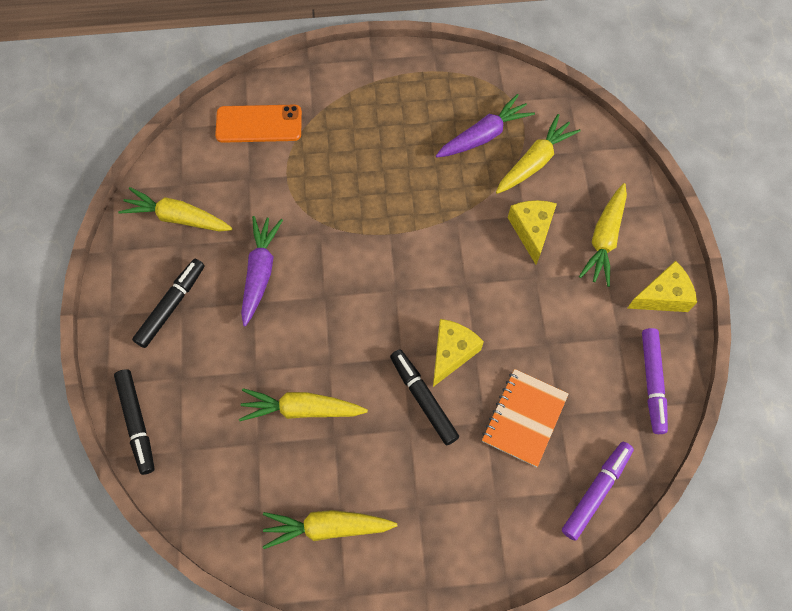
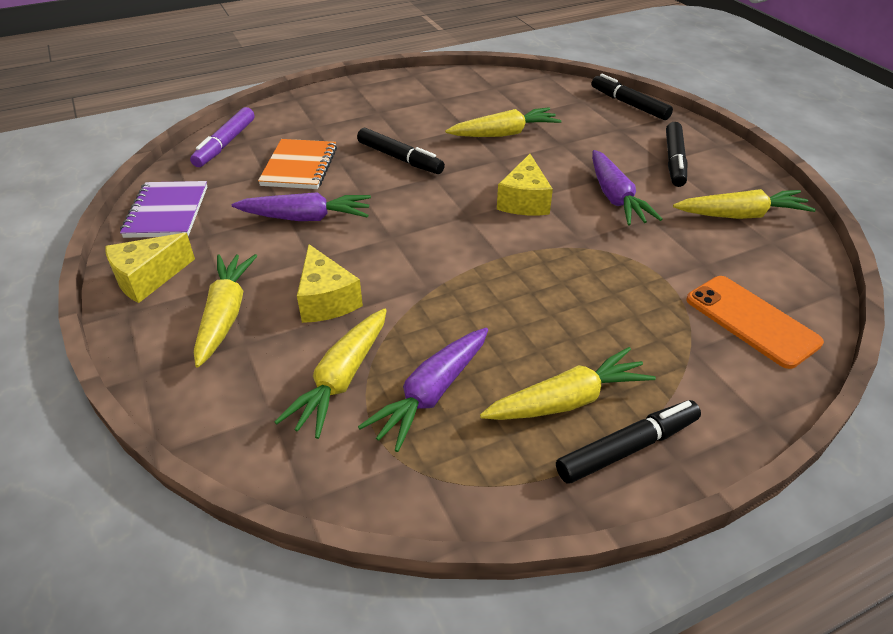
camera: 160 degrees right, 25 degrees down
orange phone [215,105,302,143] -> orange phone turned 75 degrees clockwise [686,276,824,369]
yellow carrot [263,510,397,549] -> yellow carrot moved to [480,347,656,420]
yellow cheese [433,319,484,387] -> yellow cheese moved to [497,154,553,215]
purple marker [642,328,668,434] -> purple notebook [120,181,207,238]
none -> purple carrot [232,192,371,221]
none -> black marker [556,400,701,484]

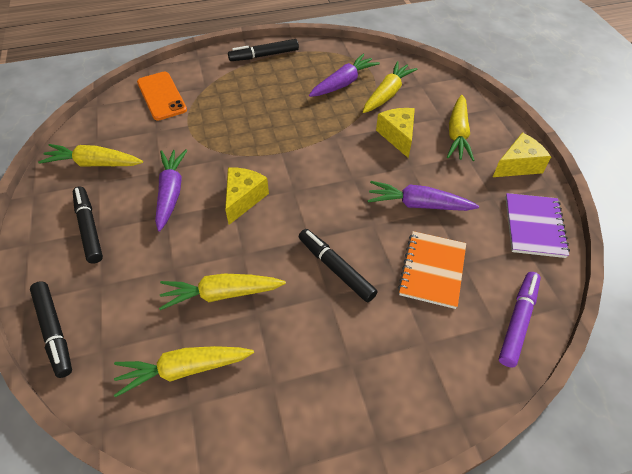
camera: 170 degrees left, 10 degrees up
yellow carrot [480,347,656,420] -> yellow carrot moved to [114,346,254,397]
black marker [666,122,688,187] -> black marker turned 45 degrees counterclockwise [73,186,103,264]

